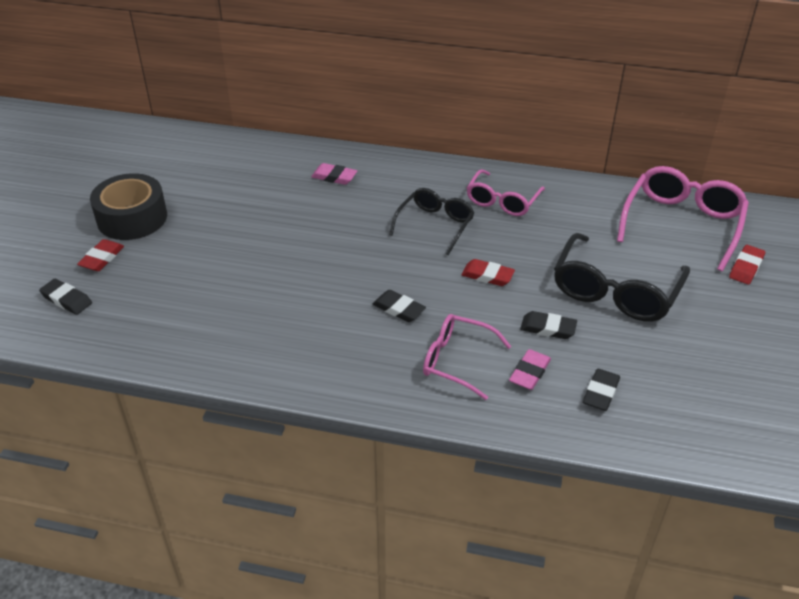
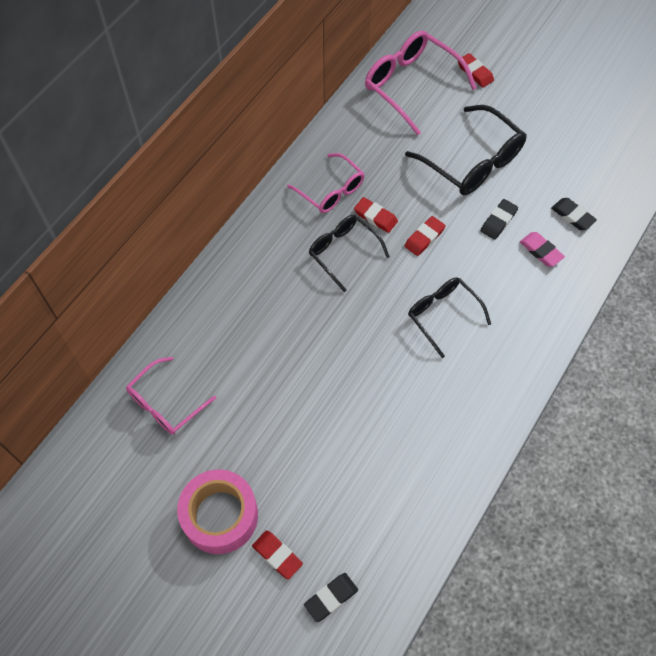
camera: 70 degrees left, 20 degrees up
black tape [90,173,167,240] -> pink tape [177,469,258,554]
pink eraser [311,163,357,185] -> none
black eraser [373,290,426,322] -> black glasses [408,277,491,358]
pink glasses [423,314,512,400] -> pink glasses moved to [126,357,216,435]
none -> red eraser [354,197,398,233]

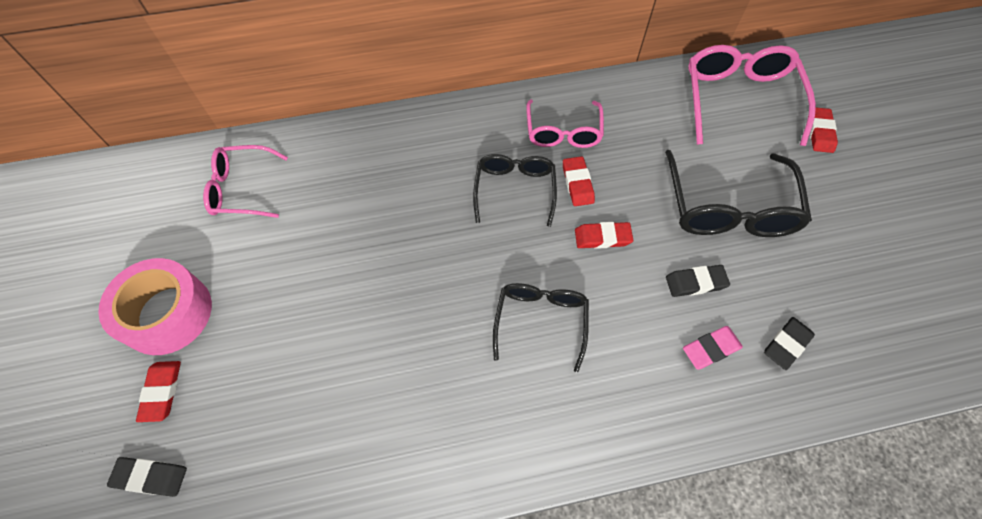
camera: 45 degrees right, 0 degrees up
pink eraser [520,232,565,267] -> pink eraser turned 60 degrees clockwise [683,326,743,370]
black eraser [551,198,597,230] -> black eraser turned 45 degrees clockwise [764,317,815,370]

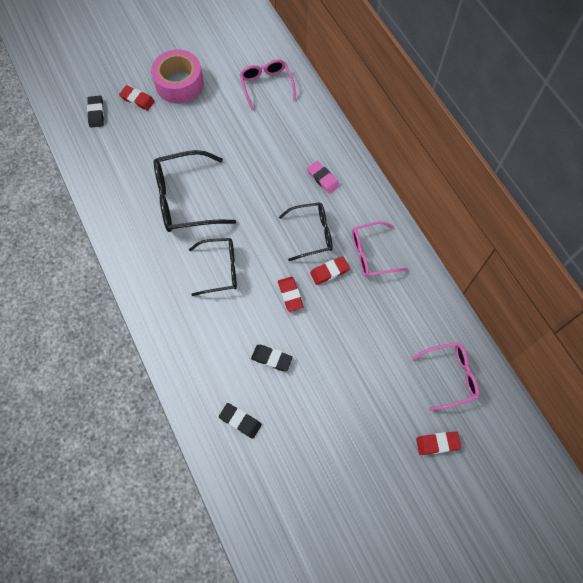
camera: 75 degrees right, 5 degrees up
red eraser [136,361,181,422] -> red eraser turned 45 degrees clockwise [119,85,155,110]
black glasses [665,150,812,237] -> black glasses moved to [154,150,236,232]
black eraser [666,265,730,297] -> black eraser turned 45 degrees counterclockwise [251,345,293,371]
pink eraser [683,326,743,370] -> pink eraser moved to [307,161,340,194]
pink glasses [688,45,816,146] -> pink glasses [412,342,479,411], size x0.64

